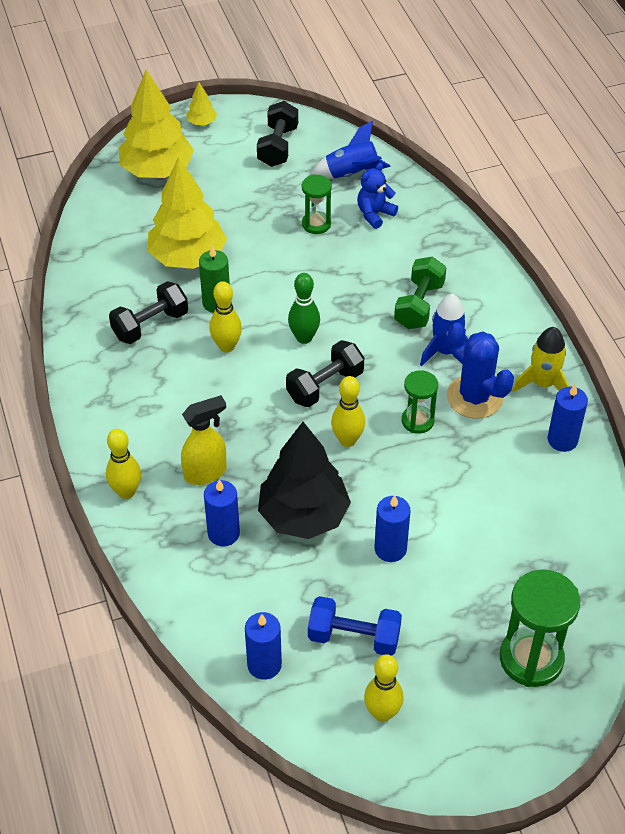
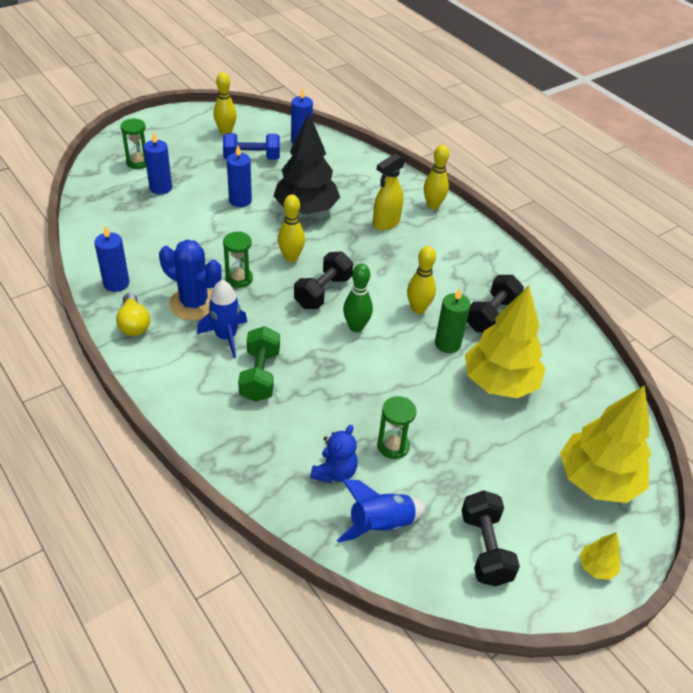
camera: 160 degrees right, 5 degrees down
blue candle [204,480,240,546] -> blue candle moved to [144,132,172,194]
green hourglass [500,569,580,687] -> green hourglass [120,118,146,169], size x0.58
yellow rocket [512,327,570,393] -> yellow light bulb [116,293,150,336]

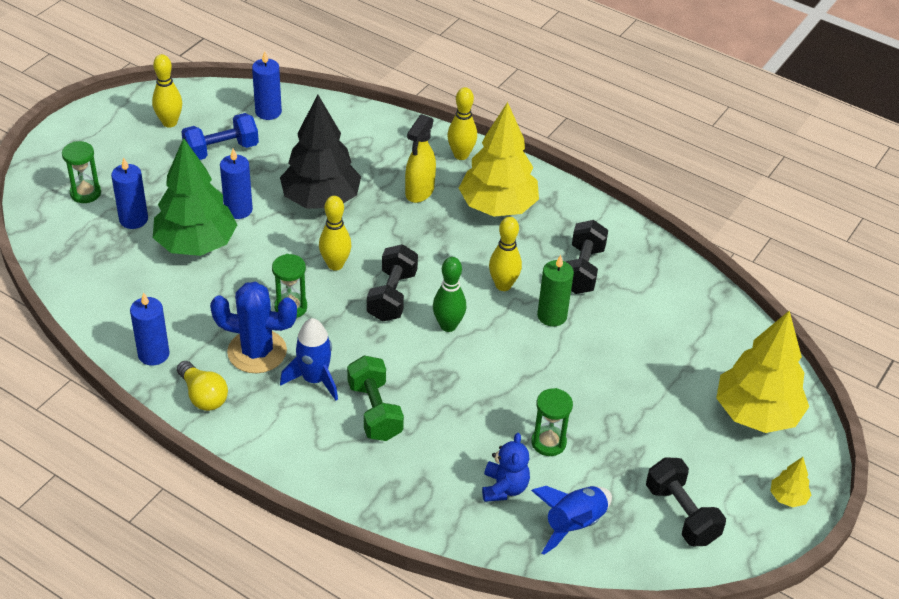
camera: 20 degrees left, 0 degrees up
yellow tree [465,285,546,398] -> yellow tree moved to [459,102,539,217]
none -> green tree [153,138,237,256]

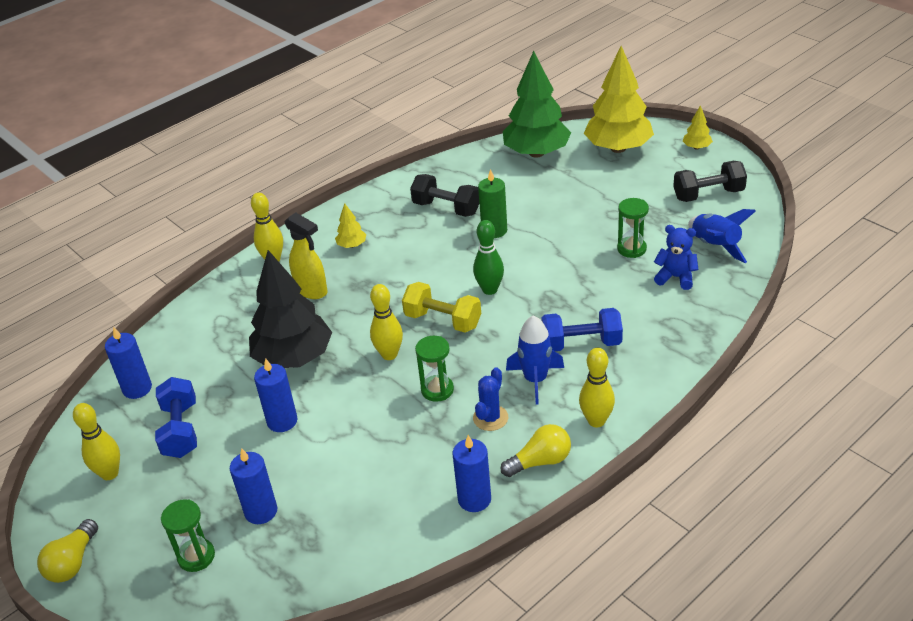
camera: 70 degrees left, 5 degrees down
green tree [153,138,237,256] -> green tree moved to [503,51,571,158]
blue cactus [210,282,297,373] -> blue cactus [473,367,508,431], size x0.60
green dumbbell [347,355,404,441] -> blue dumbbell [541,308,623,351]
black dumbbell [367,244,418,322] -> yellow dumbbell [402,282,481,332]
yellow tree [459,102,539,217] -> yellow tree [335,203,366,248], size x0.42
yellow bowling pin [489,217,522,291] -> yellow bowling pin moved to [579,348,615,428]
none -> yellow light bulb [37,519,98,583]

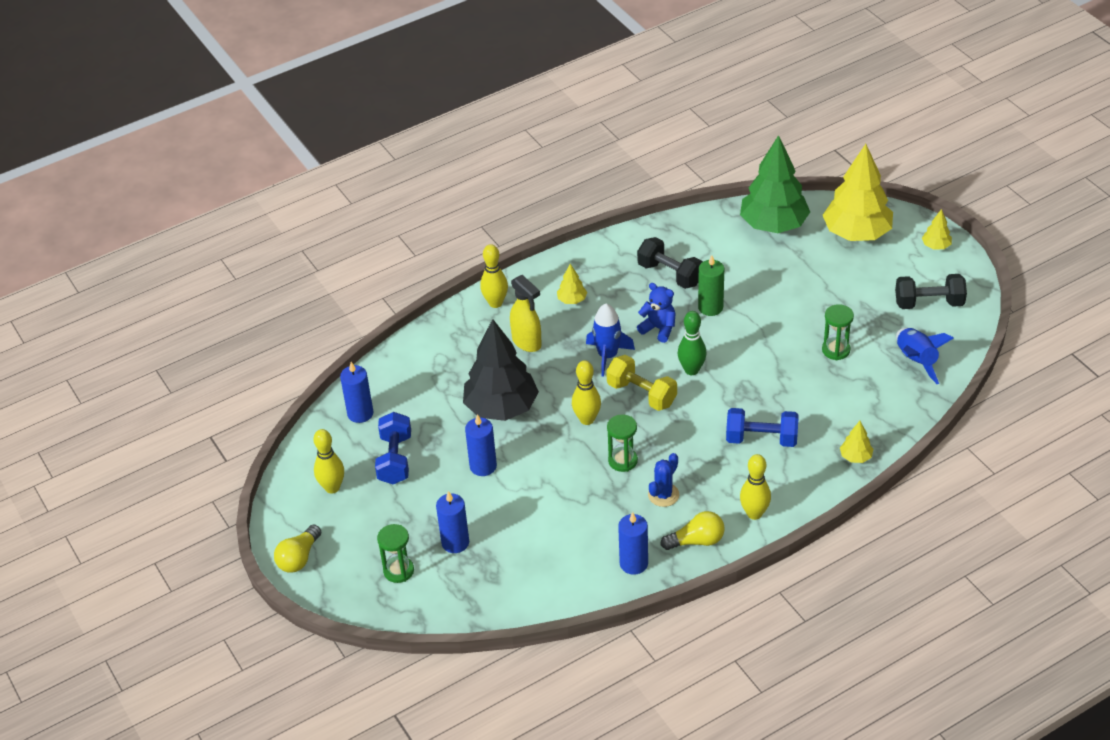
camera: 10 degrees right, 5 degrees up
blue rocket [506,315,564,405] -> blue rocket moved to [586,303,635,377]
blue teddy bear [654,225,699,290] -> blue teddy bear moved to [637,283,676,343]
none -> yellow tree [840,421,873,463]

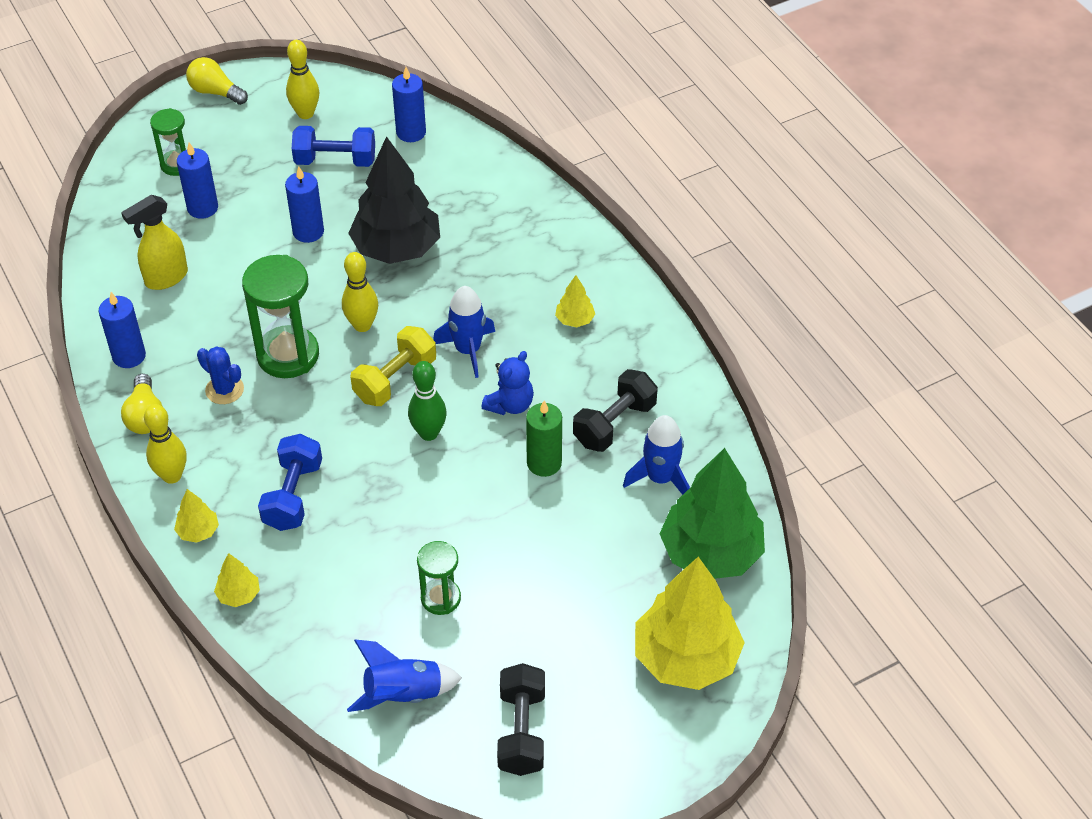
camera: 90 degrees right, 5 degrees up
yellow bowling pin [480,244,508,308] -> none
yellow spray bottle [510,275,542,352] -> yellow spray bottle moved to [121,195,188,290]
green hourglass [607,414,638,472] -> green hourglass [242,255,319,378], size x1.73
yellow tree [922,209,952,250] -> yellow tree moved to [174,489,219,543]
none -> blue rocket [623,415,690,495]

